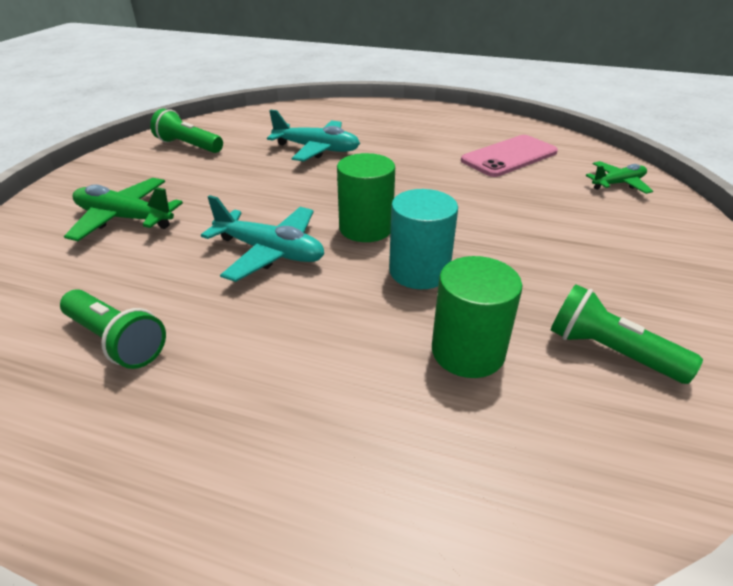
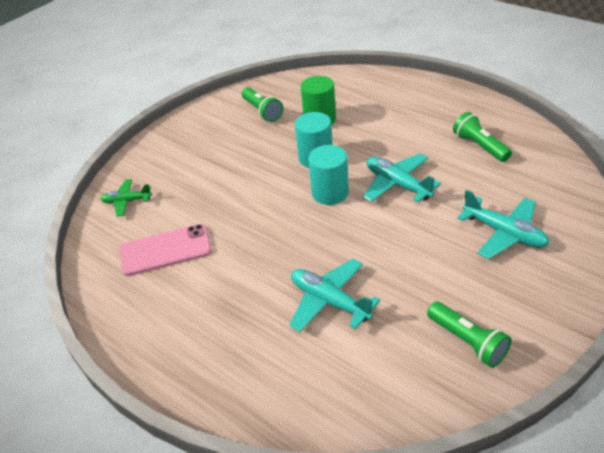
camera: 155 degrees left, 5 degrees up
green plane [64,178,183,241] -> turquoise plane [457,190,549,259]
green cylinder [337,153,395,242] -> turquoise cylinder [308,145,349,205]

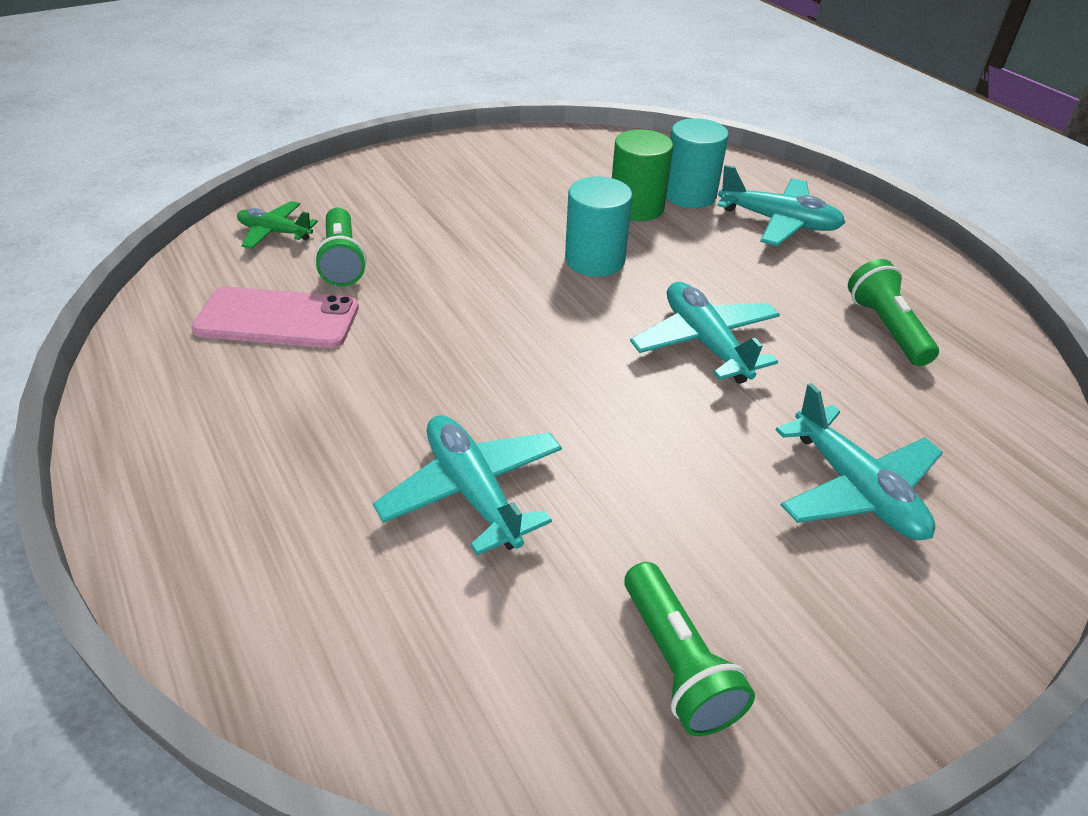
camera: 15 degrees right, 0 degrees up
green flashlight [241,87,283,122] -> green flashlight moved to [314,208,366,286]
turquoise cylinder [308,145,349,205] -> turquoise cylinder moved to [666,118,729,208]
none -> turquoise plane [717,165,845,246]

